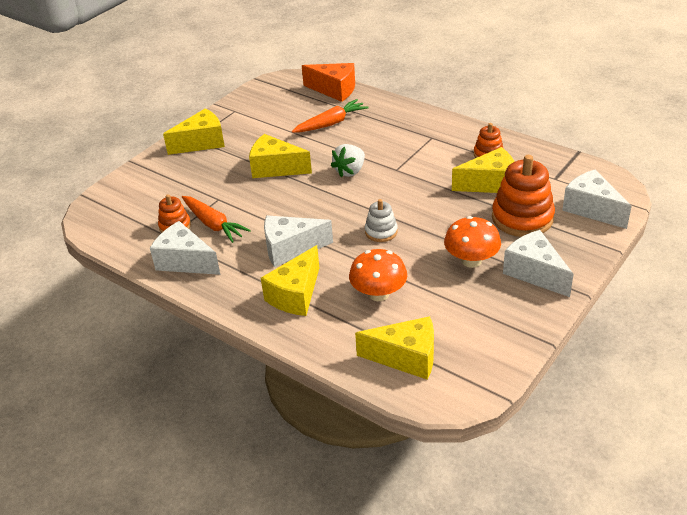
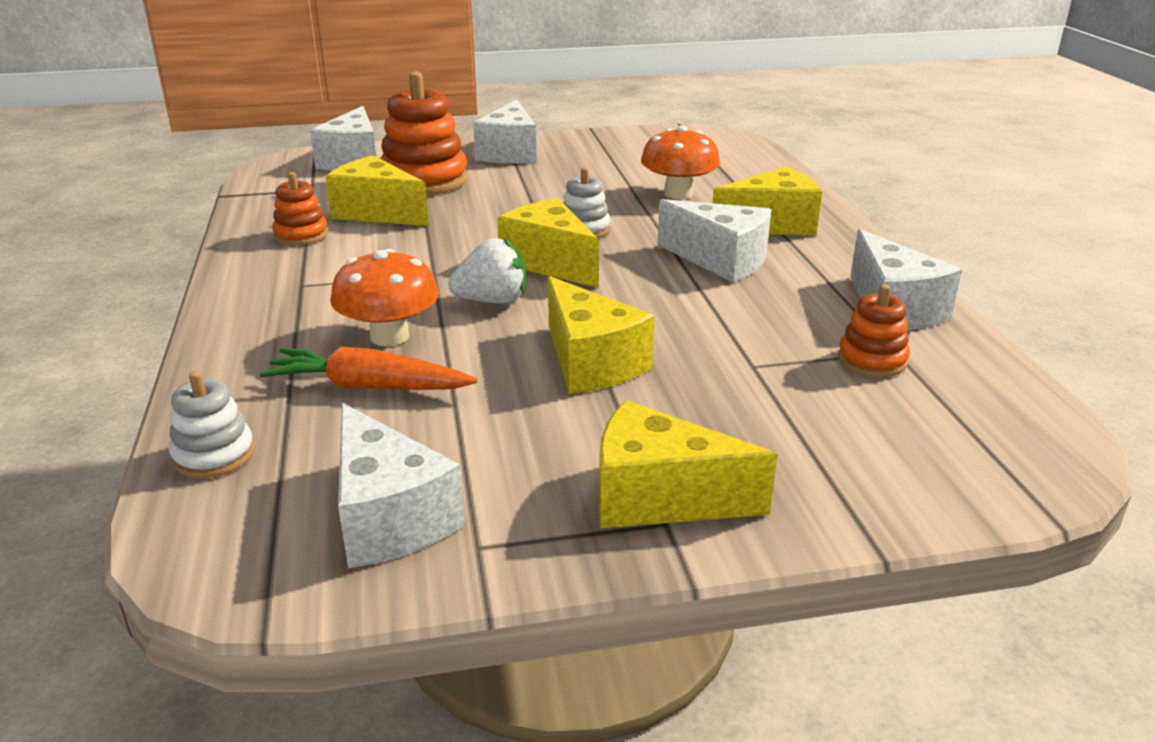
camera: 140 degrees left, 10 degrees down
orange carrot [182,196,251,243] -> none
orange cheese [302,63,355,102] -> white stacking toy [169,371,255,478]
yellow cheese [355,316,434,380] -> yellow cheese moved to [497,198,599,288]
orange mushroom [444,216,501,268] -> orange mushroom moved to [330,249,439,346]
none -> white cheese [338,403,465,568]

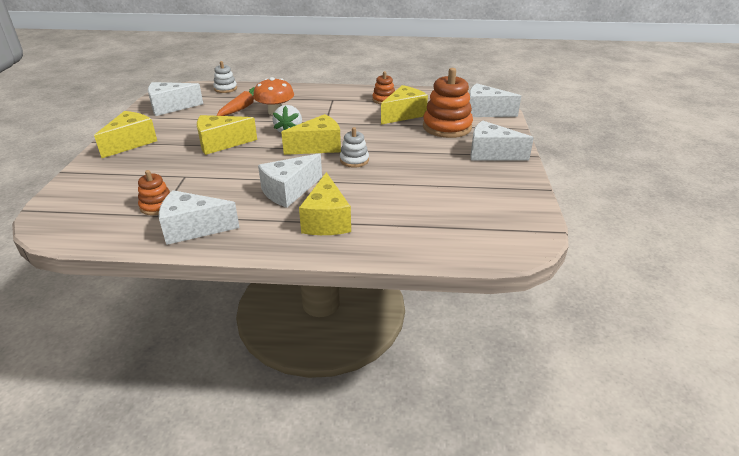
camera: 105 degrees right, 5 degrees up
orange mushroom [641,126,720,199] -> none

